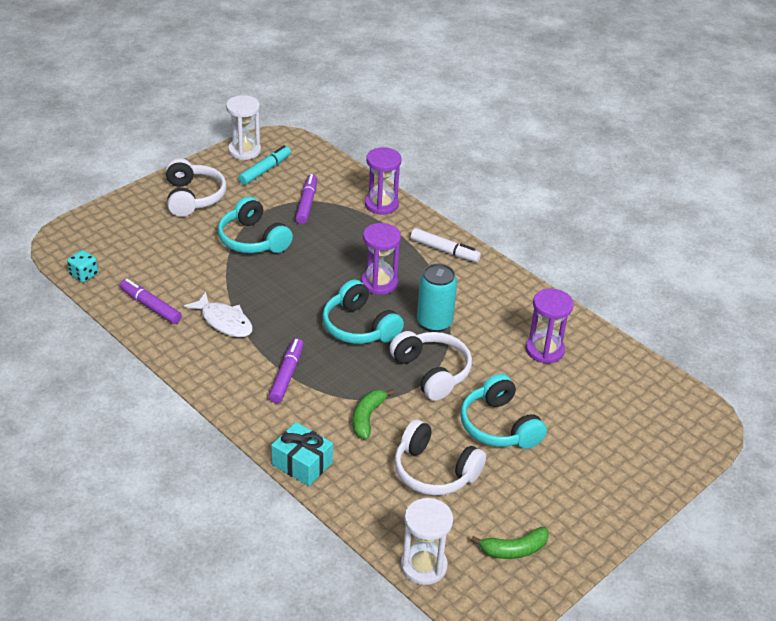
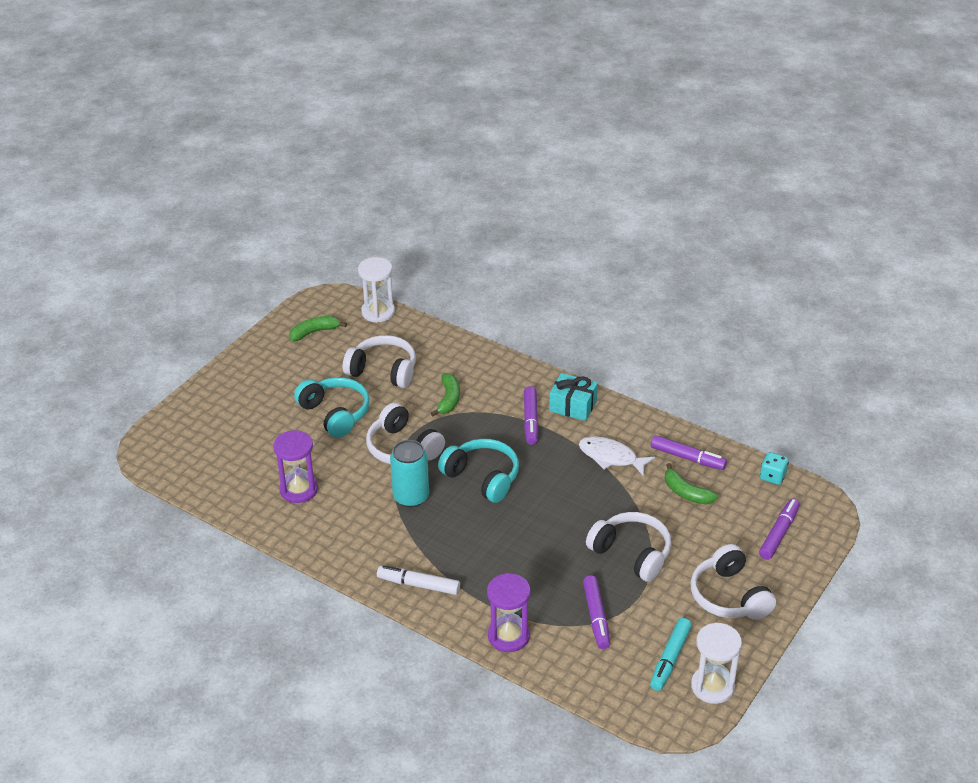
camera: 170 degrees right, 0 degrees up
turquoise headphones [218,197,293,253] -> white headphones [586,512,671,582]
turquoise gift [271,422,333,486] -> turquoise gift moved to [549,373,598,421]
purple hourglass [361,223,401,295] -> none
none -> green banana [665,463,718,504]
none -> purple marker [759,498,800,560]

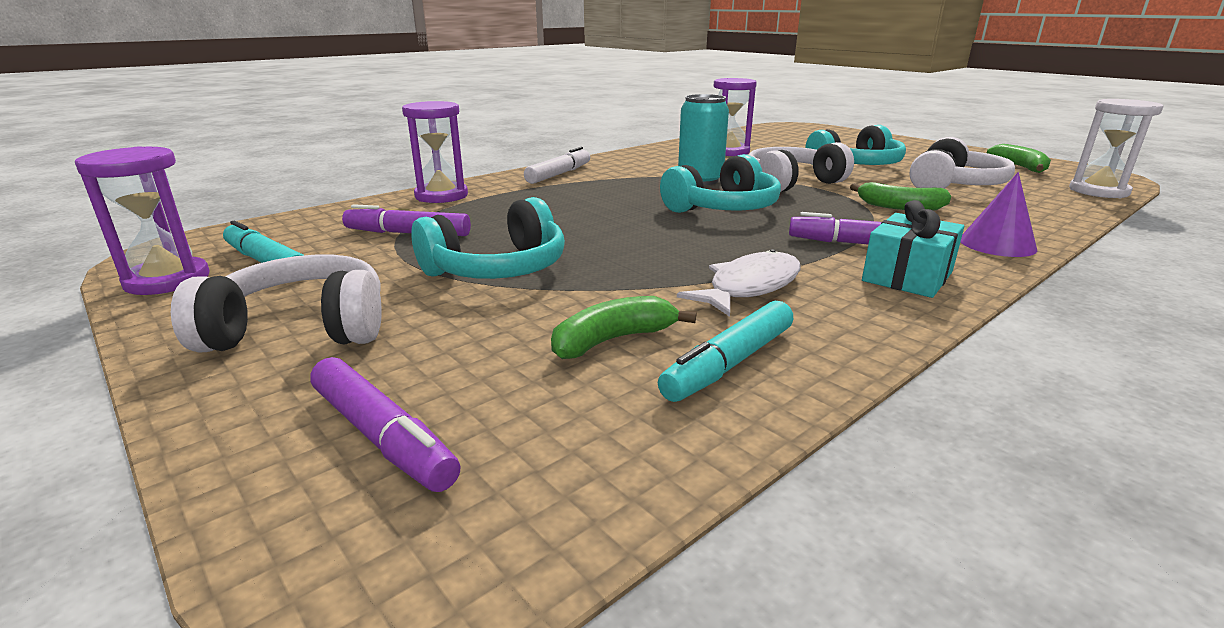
camera: 105 degrees right, 15 degrees down
white headphones [586,512,671,582] -> turquoise headphones [411,197,565,279]
purple marker [651,435,727,470] -> turquoise marker [658,301,793,402]
white hourglass [691,623,742,704] -> purple hourglass [75,146,210,295]
turquoise dice [760,452,789,485] -> none
none -> purple cone [961,172,1037,257]

